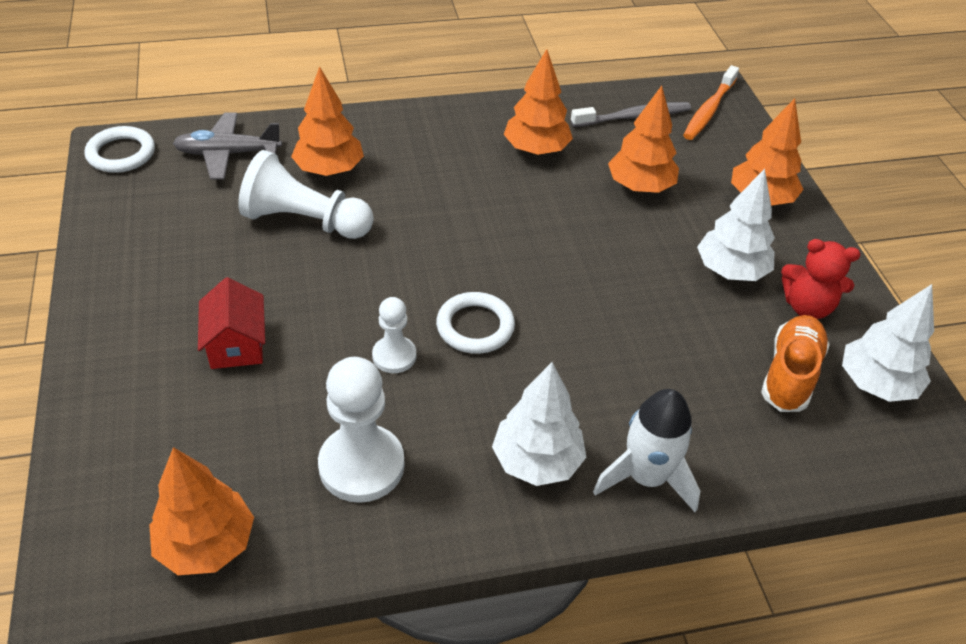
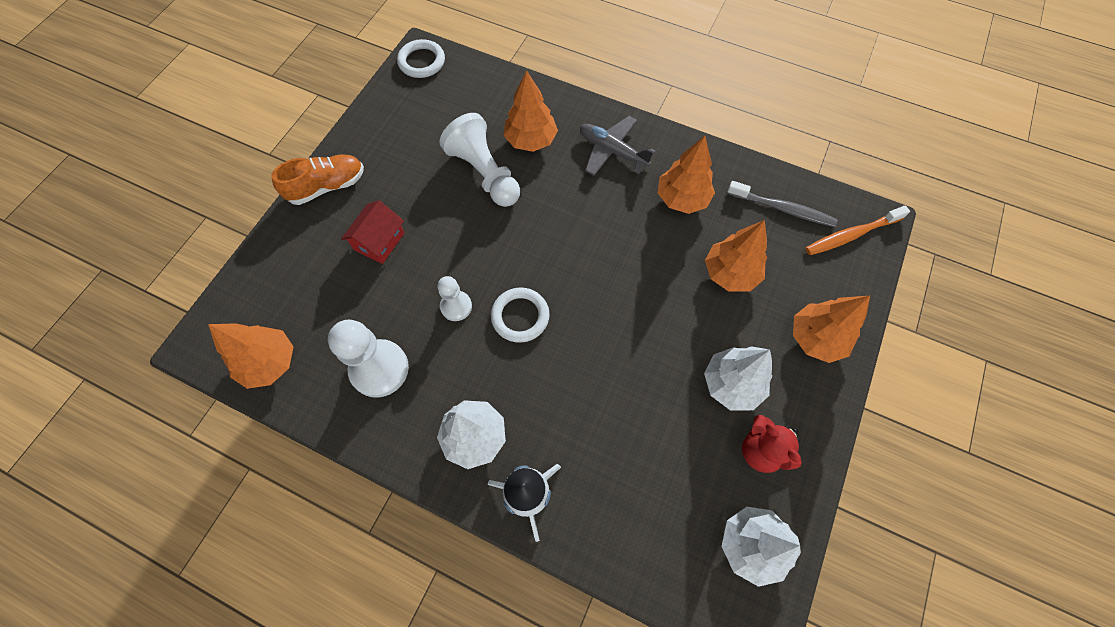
camera: 40 degrees right, 20 degrees up
grey plane [173,112,282,180] -> grey plane moved to [580,116,656,176]
orange shoe [761,315,830,412] -> orange shoe moved to [271,154,364,205]

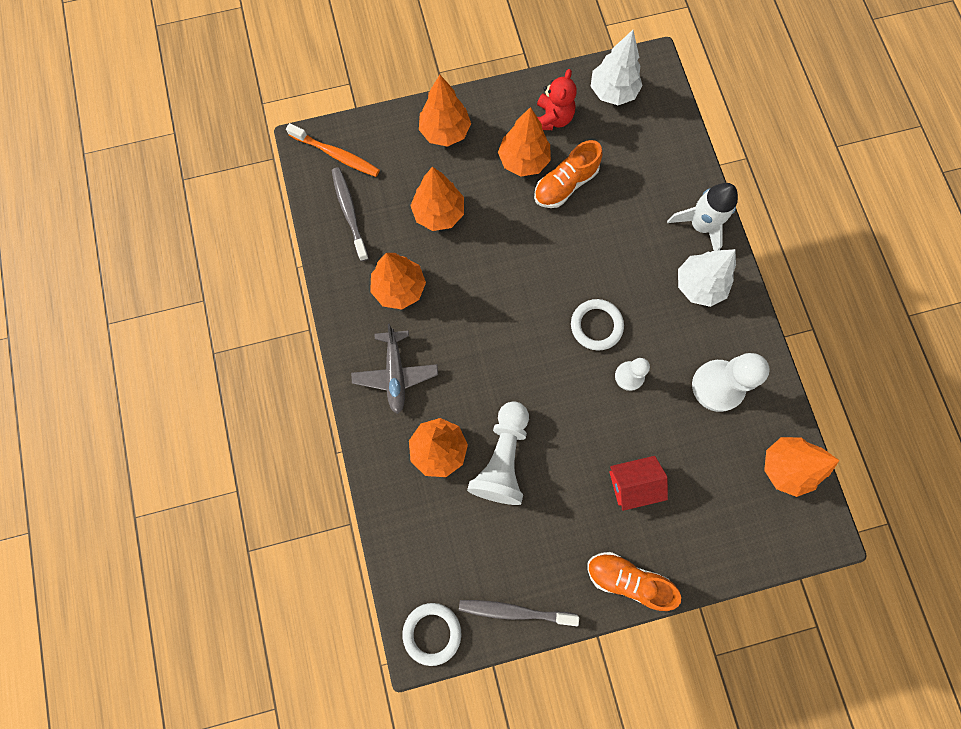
camera: 130 degrees left, 10 degrees up
white tree [704,346,772,410] -> orange tree [498,107,551,177]
none -> grey toothbrush [459,600,579,626]
none -> orange shoe [534,140,603,208]

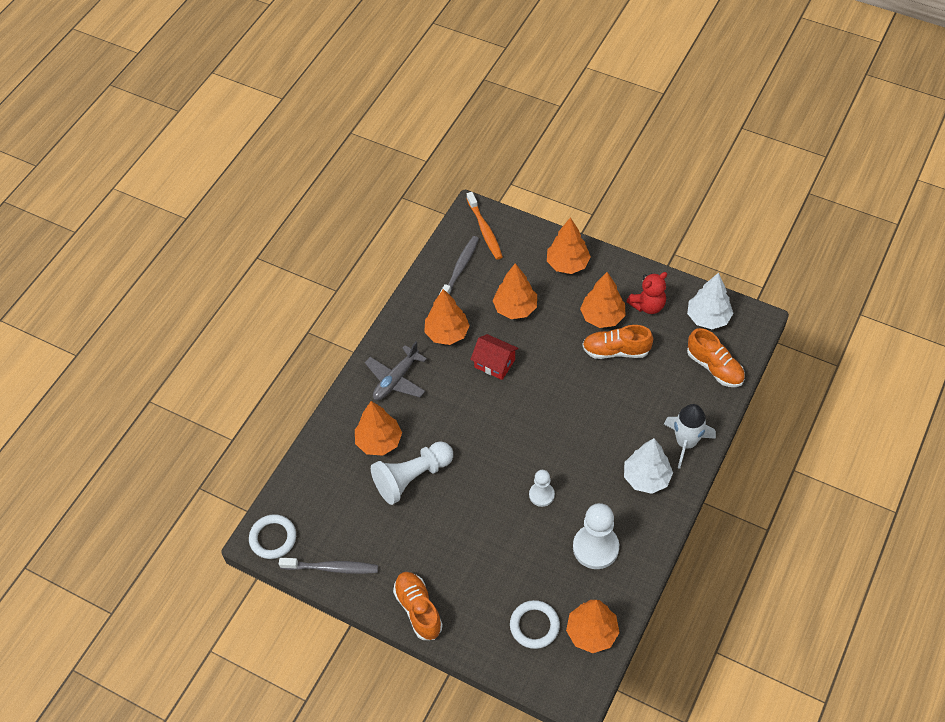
camera: 45 degrees right, 20 degrees down
grey toothbrush [459,600,579,626] -> grey toothbrush turned 135 degrees clockwise [279,558,378,574]
white ring [571,299,624,351] -> white ring moved to [510,600,560,649]
red house [609,456,668,511] -> red house moved to [470,334,519,380]
none -> orange shoe [687,328,745,387]

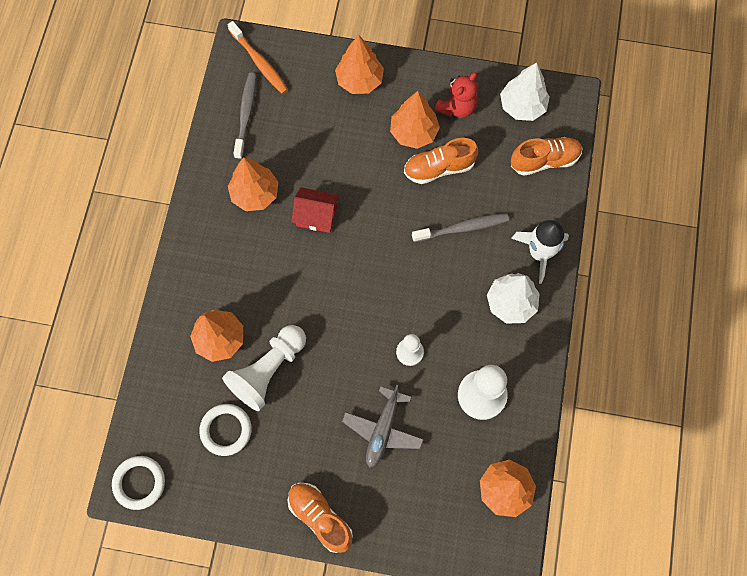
camera: 20 degrees left, 15 degrees up
grey toothbrush [279,558,378,574] -> grey toothbrush moved to [412,213,509,242]
grey plane [365,342,427,400] -> grey plane moved to [342,385,424,467]
orange tree [492,263,537,319] -> none
white ring [510,600,560,649] -> white ring moved to [199,404,252,456]
orange shoe [687,328,745,387] -> orange shoe turned 45 degrees counterclockwise [511,137,582,176]

